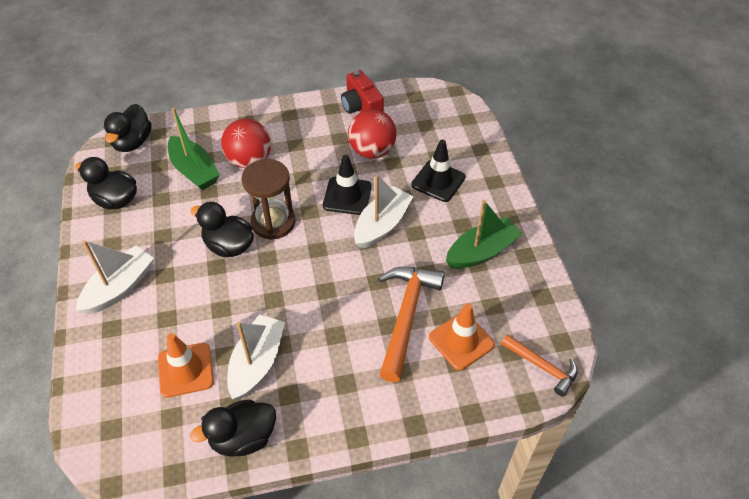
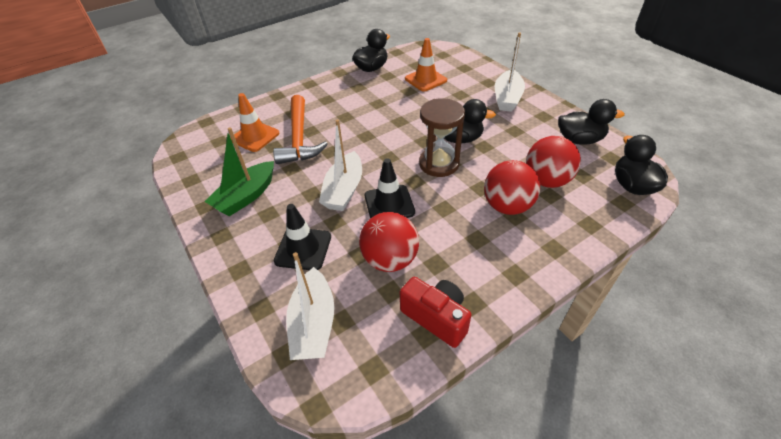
camera: 160 degrees right, 5 degrees down
green boat [168,107,220,190] -> red ball [526,136,581,188]
white boat [227,314,285,400] -> white boat moved to [286,252,335,360]
orange hammer [501,334,578,397] -> none

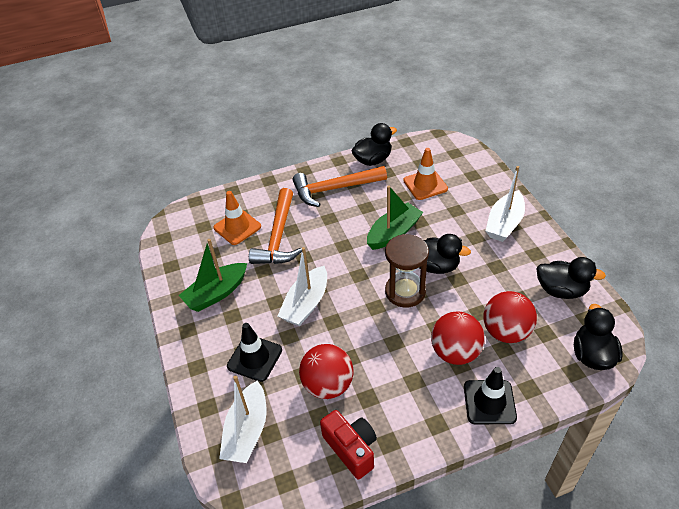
camera: 15 degrees right, 0 degrees up
black traffic cone [365,158,415,218] -> black traffic cone moved to [464,367,517,424]
none -> orange hammer [293,166,387,207]
none -> green boat [367,186,423,250]

